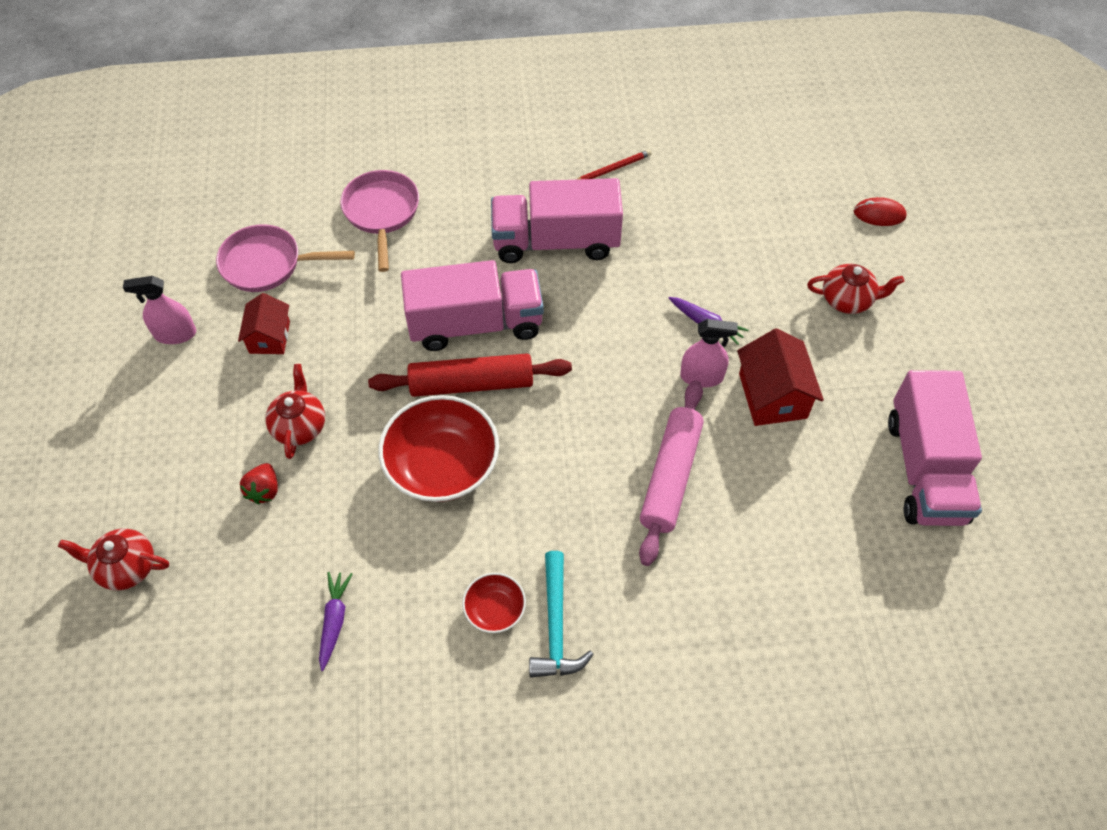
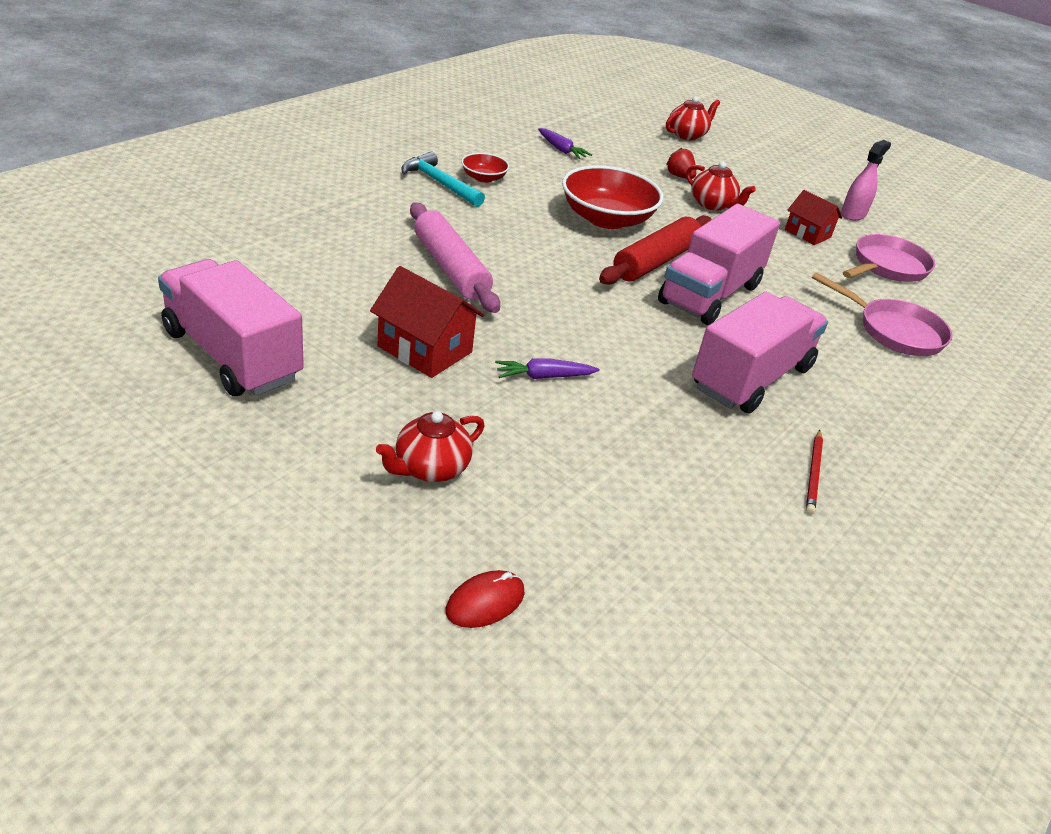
camera: 130 degrees right, 20 degrees down
pink spray bottle [680,319,738,387] -> none

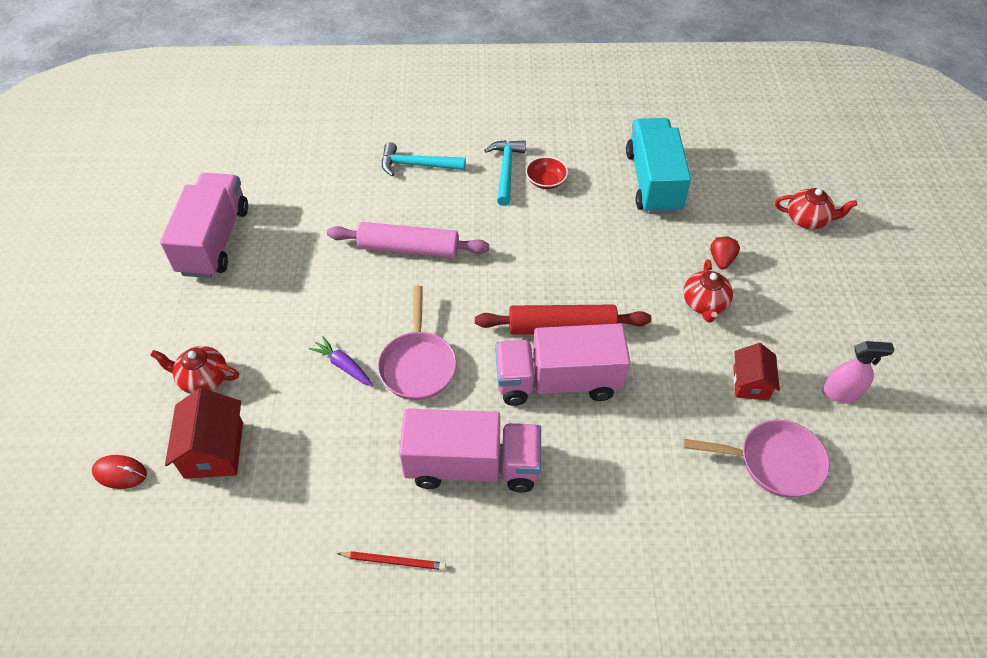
camera: 55 degrees right, 15 degrees up
red house [370,266,484,378] -> red house moved to [165,388,243,479]
pink rolling pin [410,202,500,313] -> pink rolling pin turned 75 degrees clockwise [327,222,490,258]
purple carrot [538,128,592,159] -> turquoise truck [626,118,691,214]
red bowl [562,165,663,229] -> none
red pencil [806,430,823,514] -> red pencil turned 150 degrees counterclockwise [337,551,446,570]
pink pan [812,272,952,356] -> pink pan moved to [378,285,457,400]
none -> turquoise hammer [382,142,466,177]

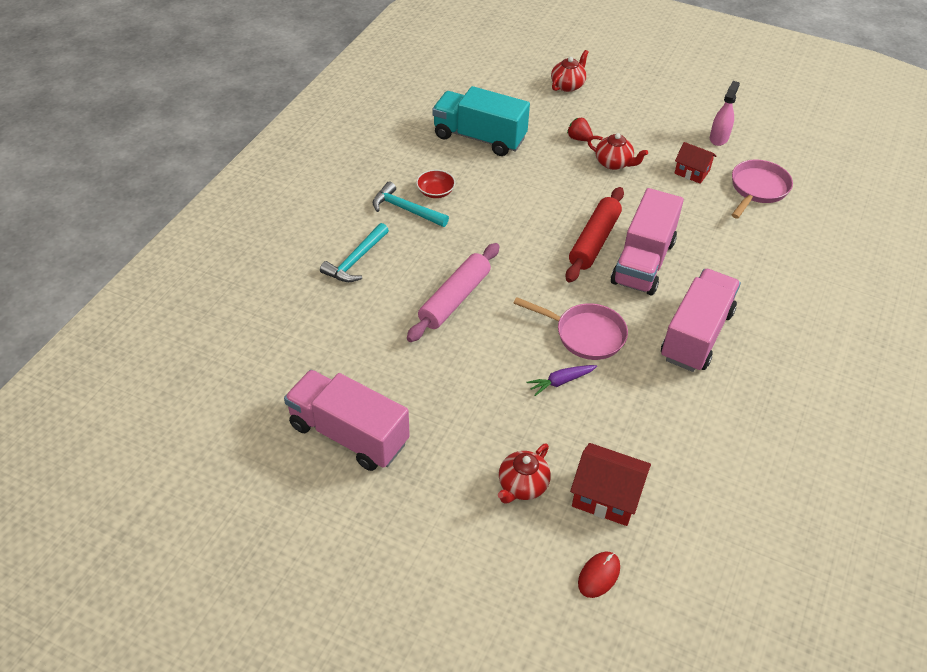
camera: 65 degrees left, 5 degrees down
red pencil [337,551,446,570] -> none

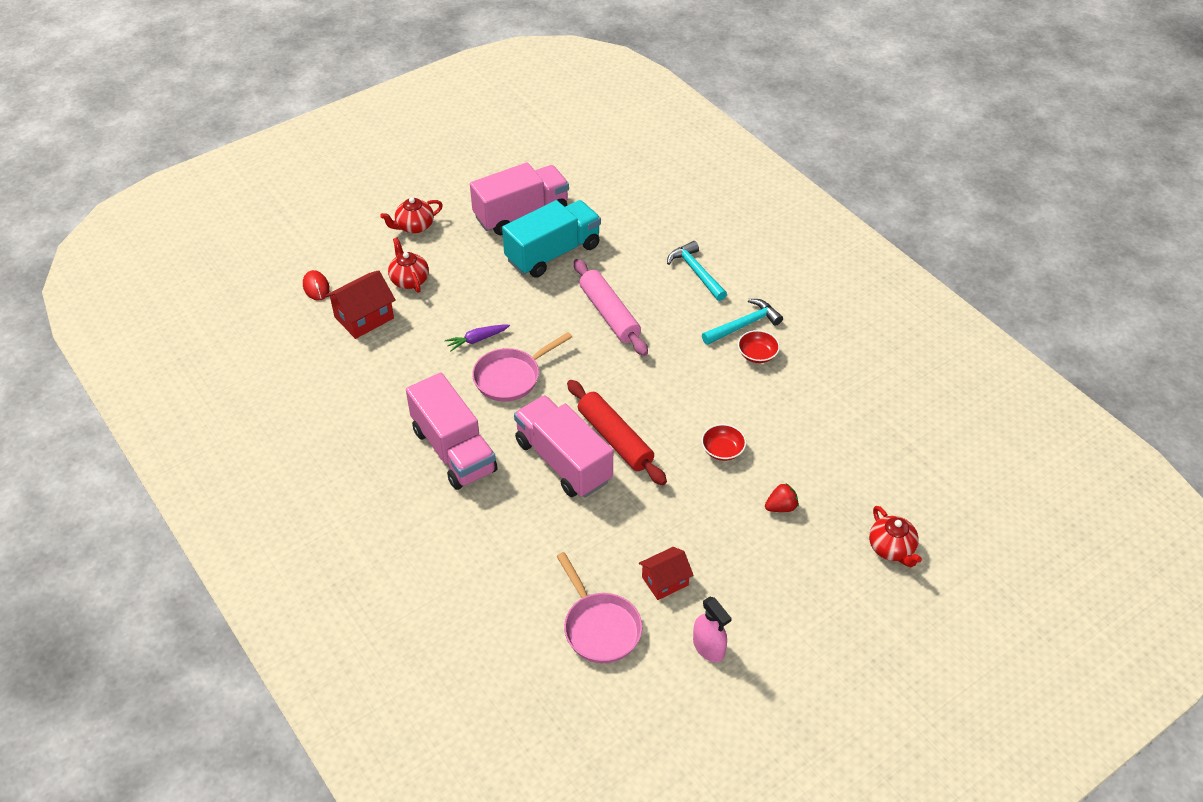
camera: 120 degrees right, 0 degrees up
turquoise truck [432,86,530,156] -> turquoise truck moved to [502,200,601,278]
purple carrot [527,365,597,396] -> purple carrot turned 120 degrees counterclockwise [445,325,510,351]
red teapot [587,133,648,170] -> red teapot moved to [380,197,443,233]
none -> red bowl [701,424,746,461]

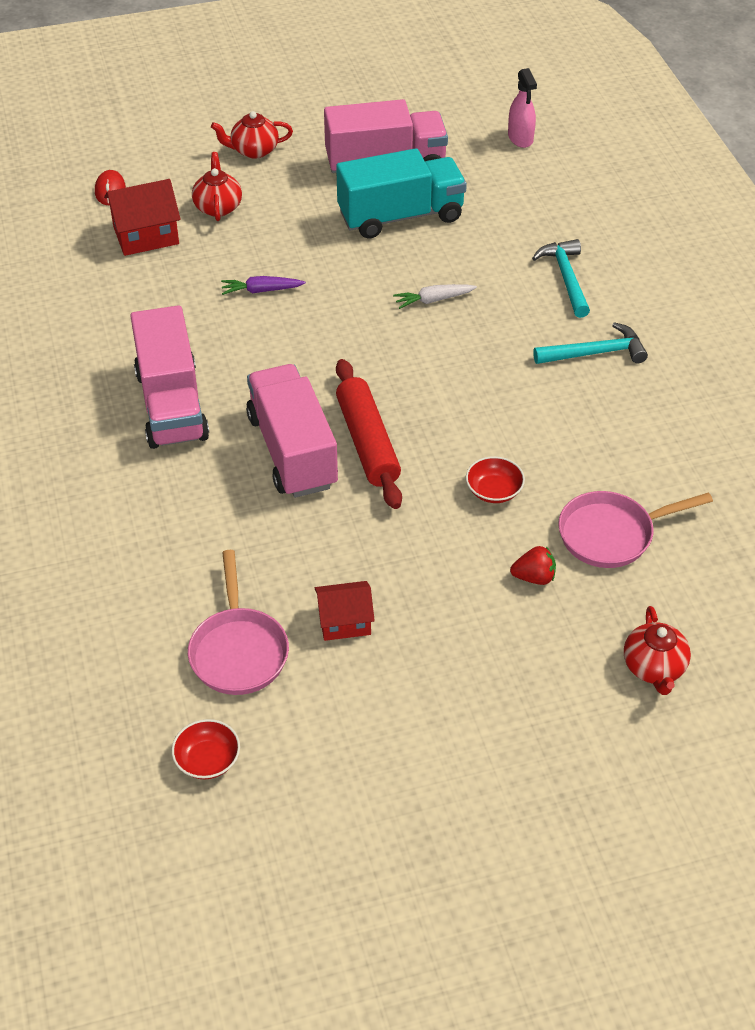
camera: 20 degrees right, 0 degrees up
pink pan [472,332,572,402] -> pink pan moved to [558,491,713,568]
pink rolling pin [574,259,648,356] -> white carrot [393,284,477,309]
pink spray bottle [693,597,732,662] -> pink spray bottle moved to [508,68,537,148]
red bowl [738,330,780,363] -> red bowl moved to [172,719,240,779]

